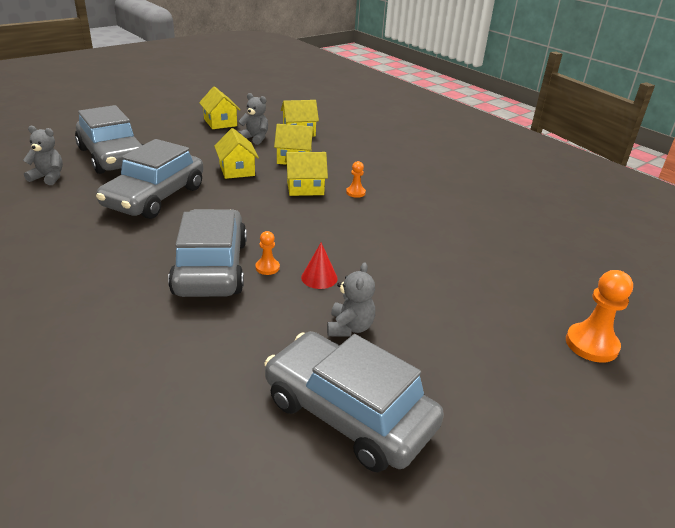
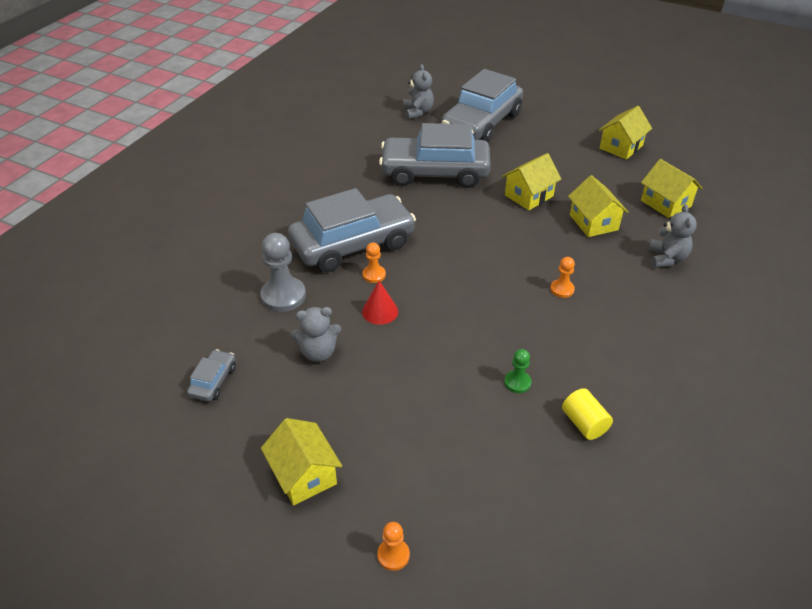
camera: 70 degrees right, 10 degrees up
grey teddy bear [238,93,268,145] -> grey teddy bear moved to [648,204,697,268]
grey car [265,331,444,472] -> grey car [187,349,236,402], size x0.41
yellow house [285,152,328,196] -> yellow house moved to [261,418,342,505]
orange pawn [566,270,633,363] -> orange pawn [377,522,410,571], size x0.54
none -> grey pawn [260,233,306,312]
none -> green pawn [504,349,531,393]
none -> yellow cylinder [562,388,613,440]

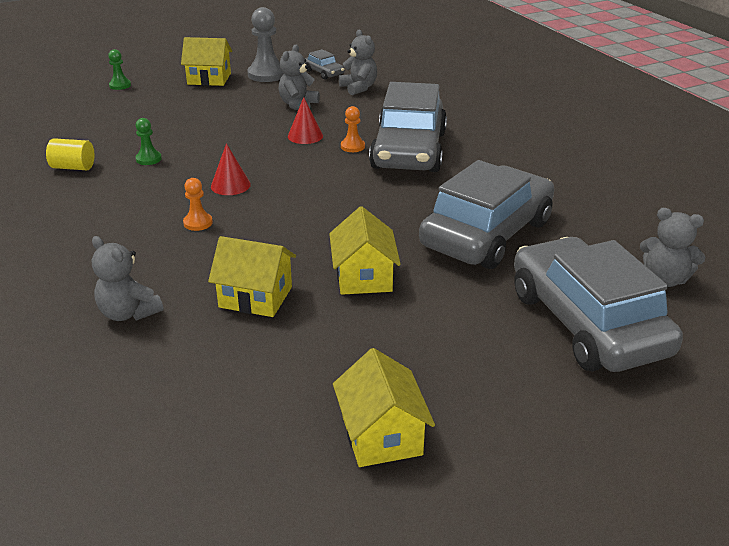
camera: 125 degrees right, 10 degrees down
grey pawn [260,233,306,312] -> grey pawn moved to [247,7,284,82]
orange pawn [377,522,410,571] -> green pawn [108,49,131,90]
yellow house [641,159,702,218] -> none
none -> red cone [211,143,251,195]
none -> grey teddy bear [339,30,377,95]

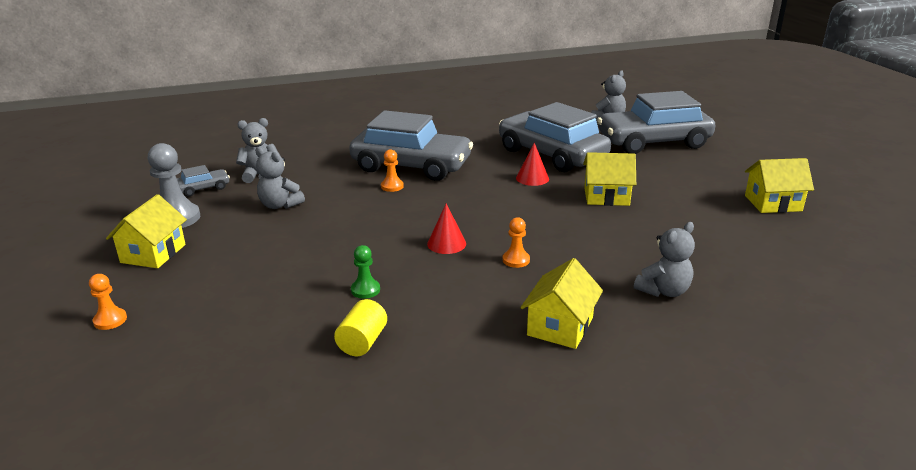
camera: 80 degrees left, 5 degrees down
green pawn [108,49,131,90] -> orange pawn [89,274,127,330]
yellow house [208,236,296,317] -> yellow house moved to [521,258,603,349]
red cone [288,97,323,144] -> red cone moved to [516,143,549,186]

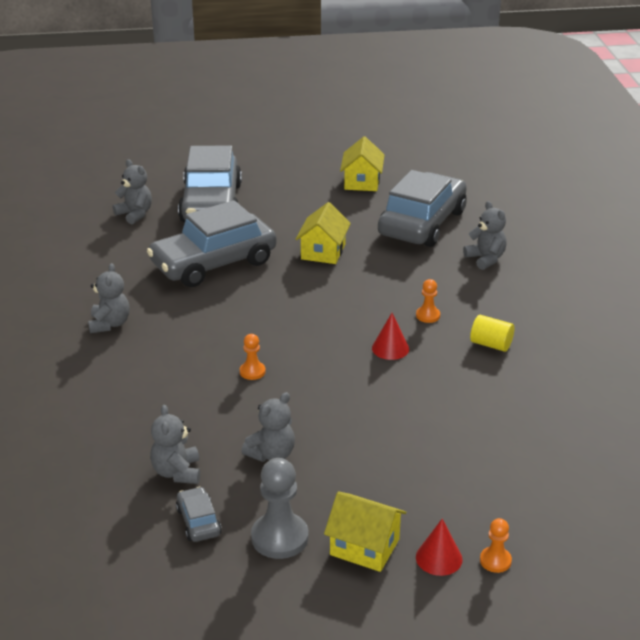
camera: 80 degrees left, 5 degrees up
yellow cylinder [334,299,387,356] -> yellow cylinder moved to [470,315,514,352]
grey car [349,110,473,181] -> grey car moved to [378,170,467,247]
green pawn [351,245,380,299] -> none
red cone [516,143,549,186] -> red cone moved to [416,519,463,576]
yellow house [521,258,603,349] -> none
none -> grey teddy bear [88,263,130,333]

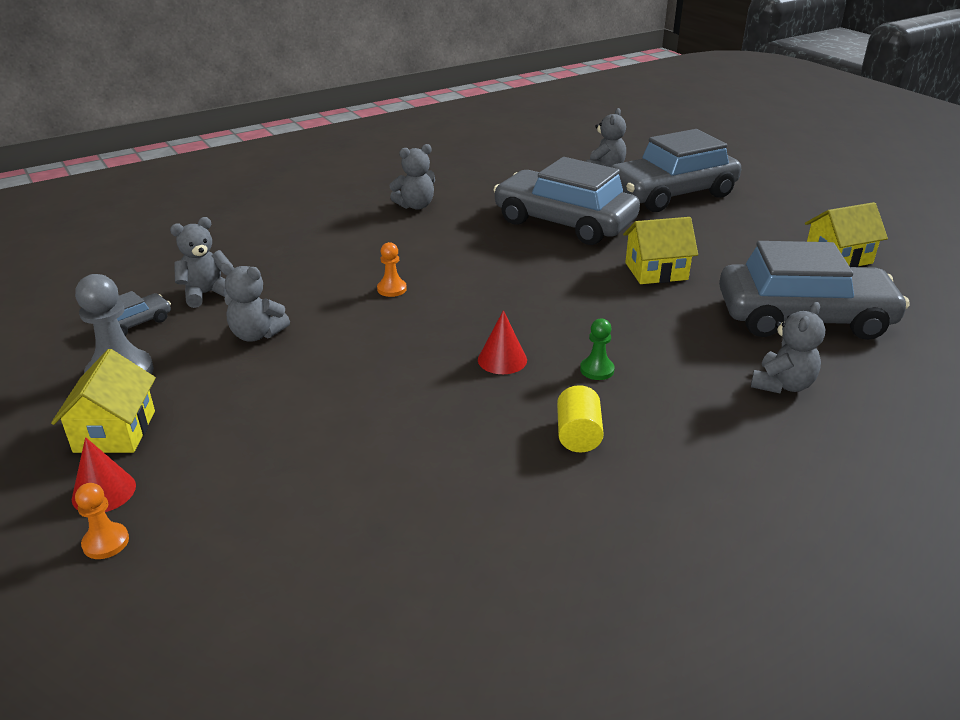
camera: 65 degrees right, 0 degrees up
orange pawn [416,279,440,323] -> green pawn [580,319,615,380]

